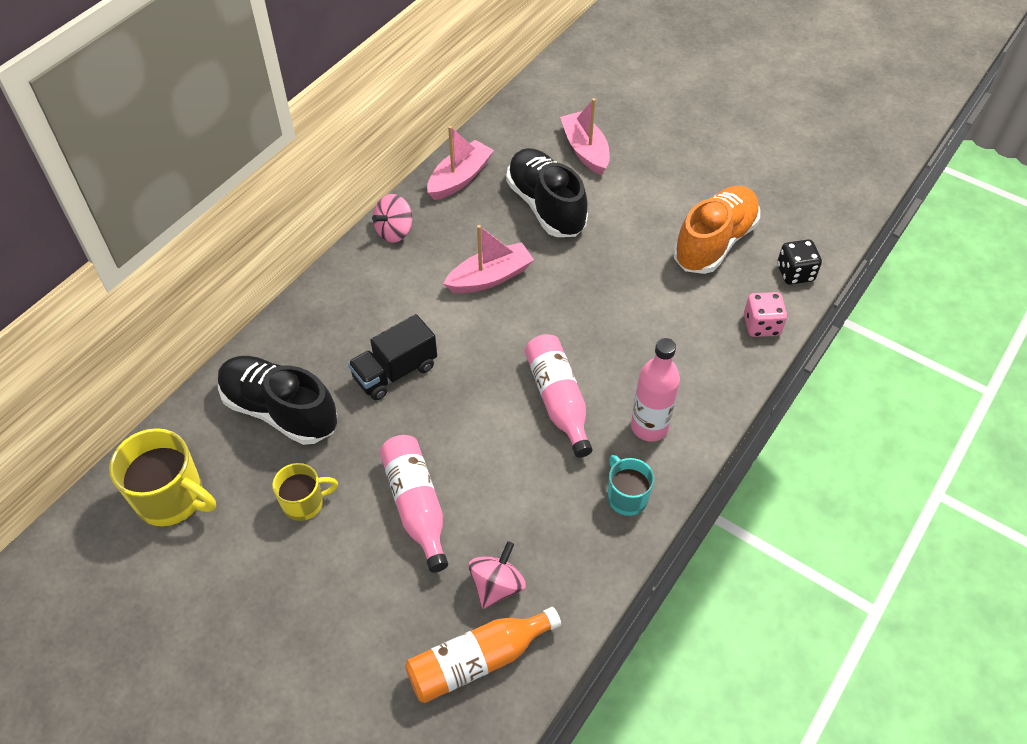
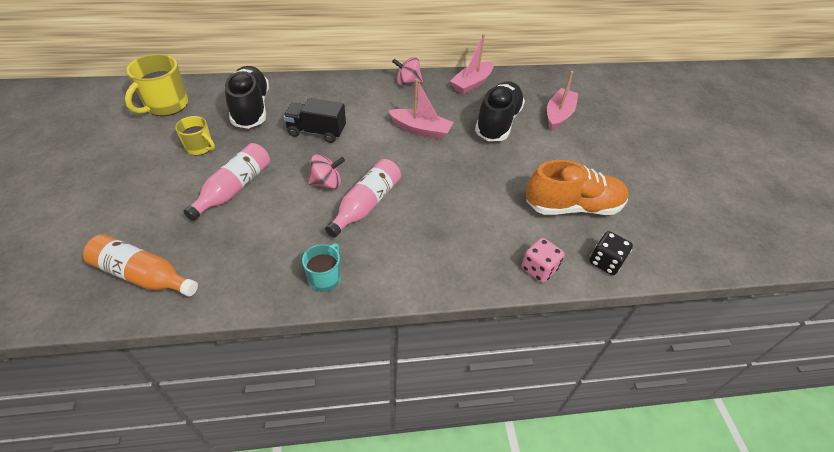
camera: 45 degrees right, 5 degrees down
yellow mug [109,428,216,526] -> yellow mug turned 45 degrees clockwise [125,54,188,116]
pink boat [427,126,494,200] -> pink boat turned 135 degrees clockwise [450,34,494,95]
pink spinning top [469,541,526,609] -> pink spinning top moved to [308,154,345,189]
pink bottle [631,338,680,442] -> none

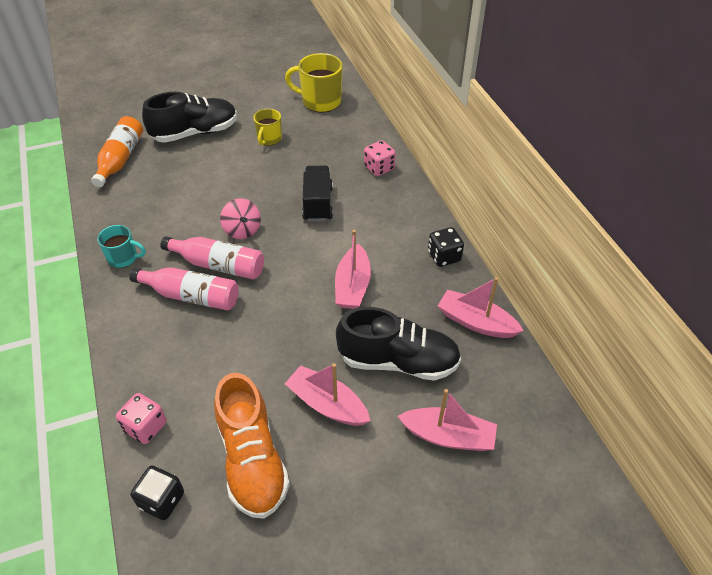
camera: 80 degrees right, 0 degrees up
pink bottle [183,143,270,221] -> pink bottle moved to [129,267,239,310]
black shoe [225,66,269,129] -> black shoe moved to [142,92,237,143]
pink spinning top [392,57,423,86] -> black dice [428,227,464,267]
none -> pink boat [285,363,370,426]
none -> pink dice [364,140,396,176]

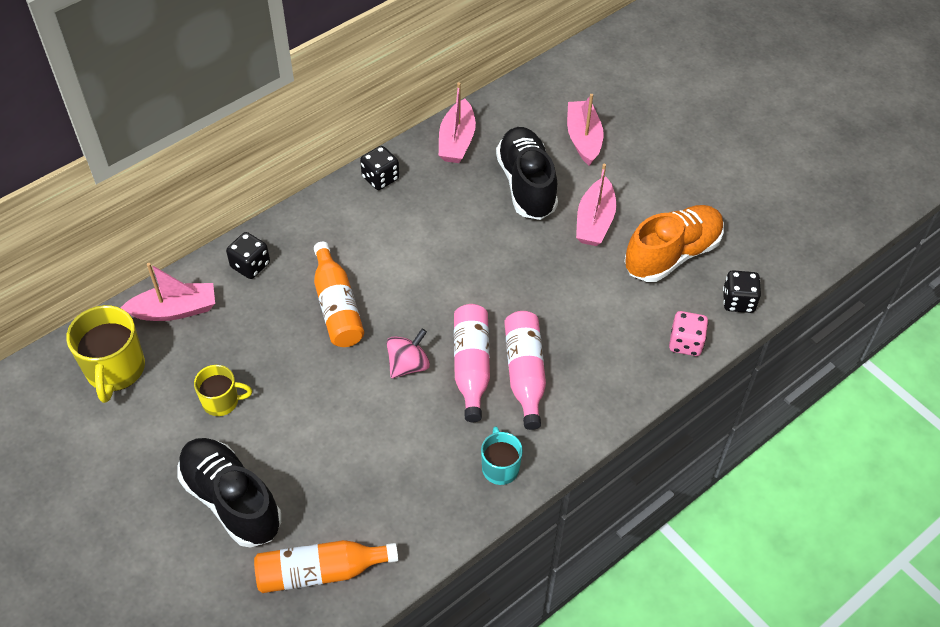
camera: 110 degrees left, 5 degrees up
black truck [302,166,333,221] -> orange bottle [314,242,364,347]
pink boat [335,230,371,309] -> pink boat moved to [121,263,215,321]
pink dice [364,140,396,176] -> black dice [226,232,270,279]

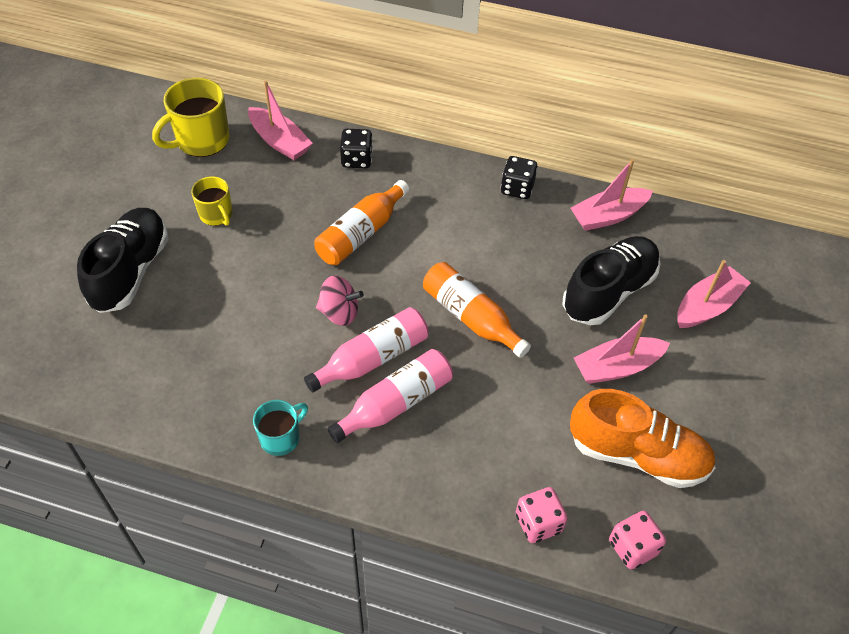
camera: 55 degrees right, 0 degrees up
orange bottle [254,540,398,593] -> orange bottle moved to [423,262,531,358]
black dice [723,270,761,313] -> pink dice [609,511,666,569]

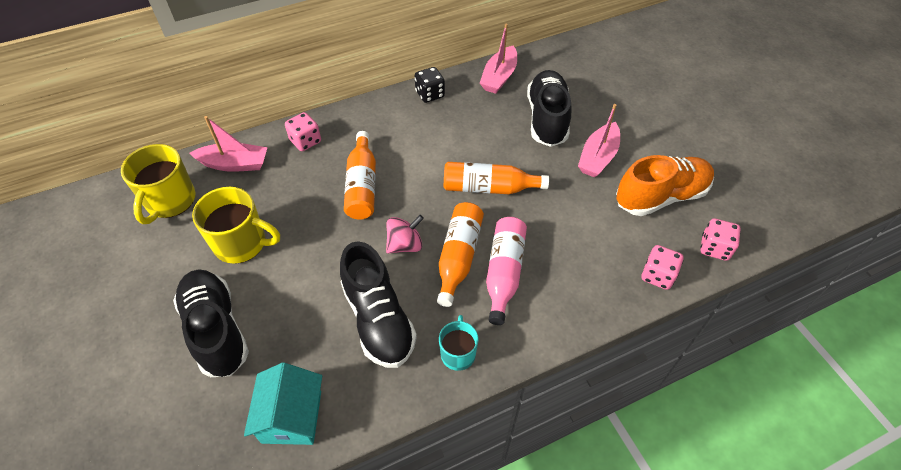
camera: 40 degrees left, 0 degrees up
yellow mug [191,176,232,226] -> yellow mug [192,187,280,264], size x1.67
pink bottle [304,307,429,393] -> orange bottle [437,202,484,307]
black dice [340,129,373,168] -> pink dice [285,112,321,151]
pink boat [677,260,751,328] -> none
none -> turquoise house [244,363,322,445]
none -> black shoe [340,241,417,368]

